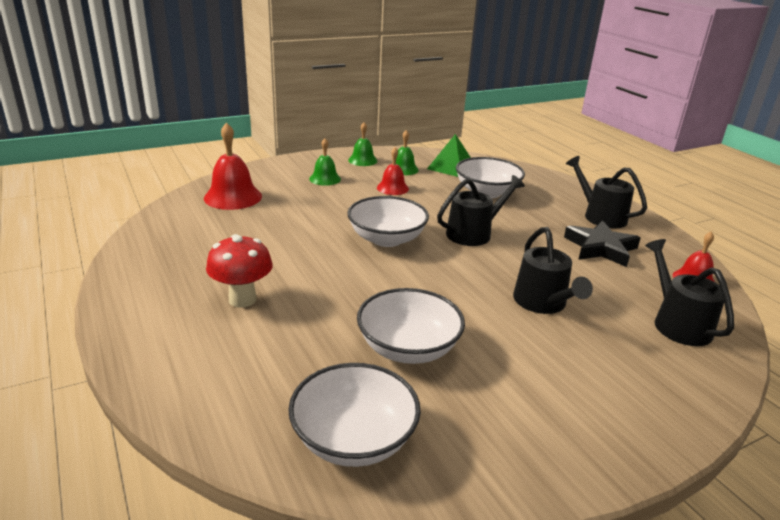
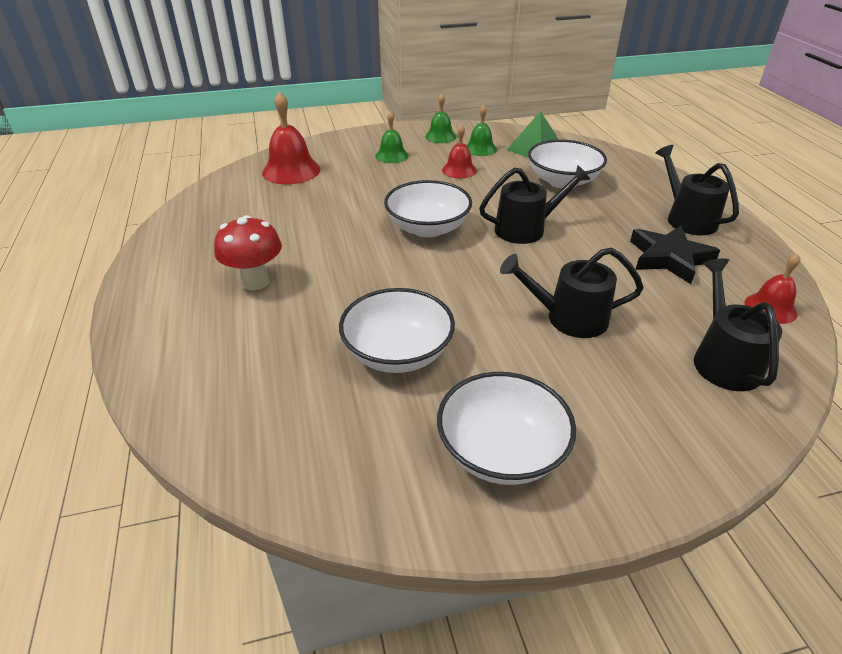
camera: 15 degrees right, 10 degrees up
white bowl [288,363,421,467] -> white bowl moved to [437,372,576,485]
black watering can [513,227,593,314] -> black watering can turned 90 degrees clockwise [500,247,644,338]

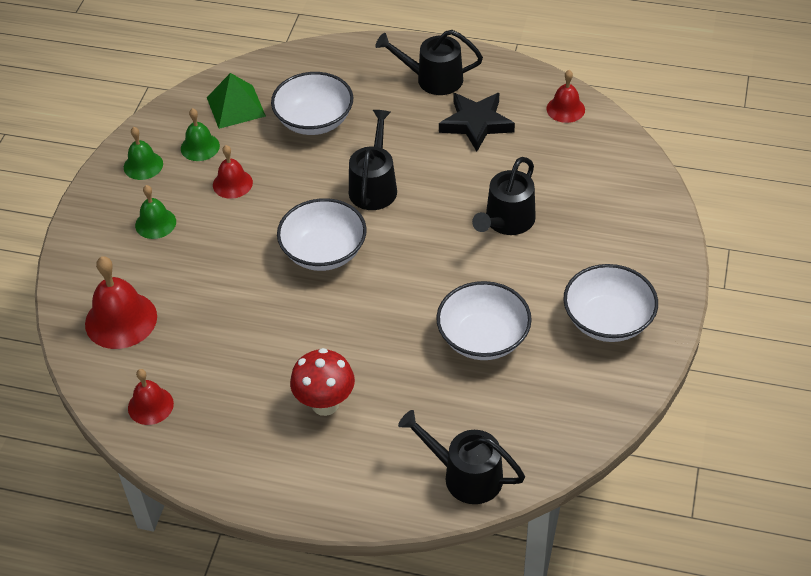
camera: 60 degrees left, 10 degrees up
black watering can [694,259,782,391] -> black watering can moved to [398,410,525,504]
none -> red bell [128,369,174,425]

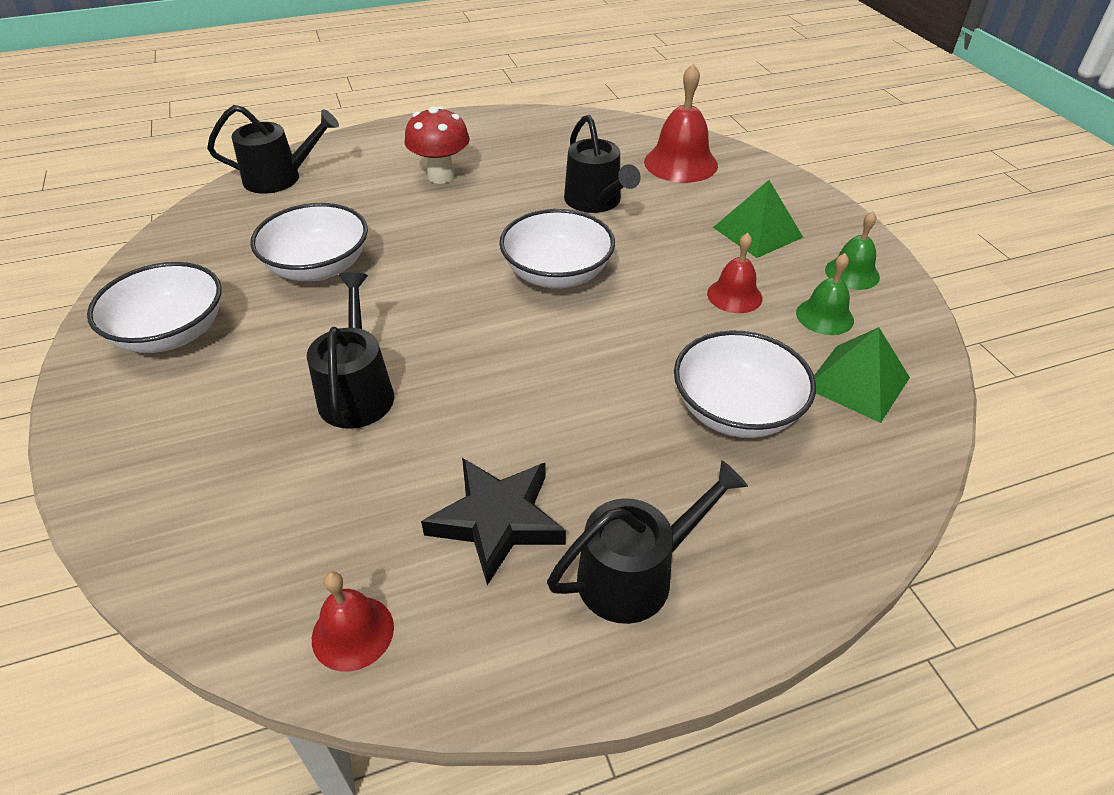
camera: 145 degrees right, 5 degrees down
red bell [128,369,174,425] -> none
green bell [135,185,176,239] -> green pyramid [713,180,803,258]
black watering can [349,110,397,210] -> black watering can moved to [564,115,641,213]

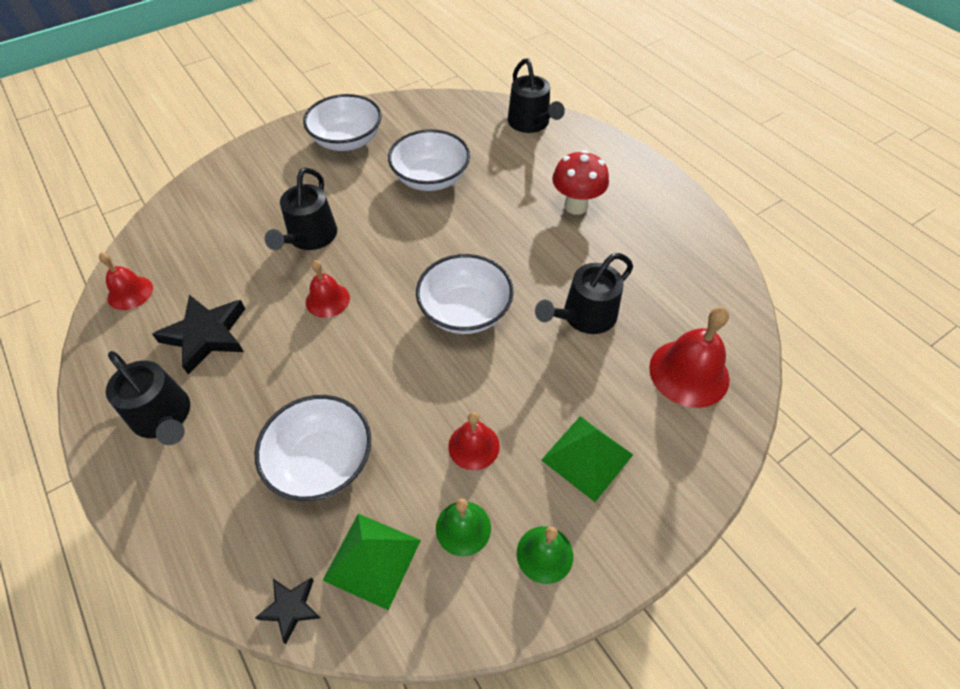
camera: 75 degrees right, 10 degrees up
black watering can [307,272,394,429] -> black watering can turned 120 degrees clockwise [265,168,337,250]
none -> black star [255,577,320,644]
none -> red bell [306,260,350,318]

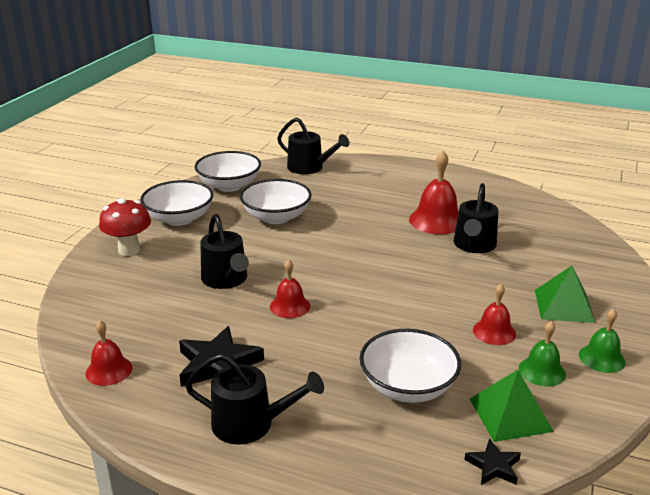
camera: 35 degrees left, 25 degrees down
white bowl [416,254,514,334] -> white bowl moved to [195,151,261,192]
red mushroom [552,150,609,215] -> red mushroom moved to [99,199,151,256]
red bell [649,307,730,408] -> red bell moved to [409,151,459,234]

